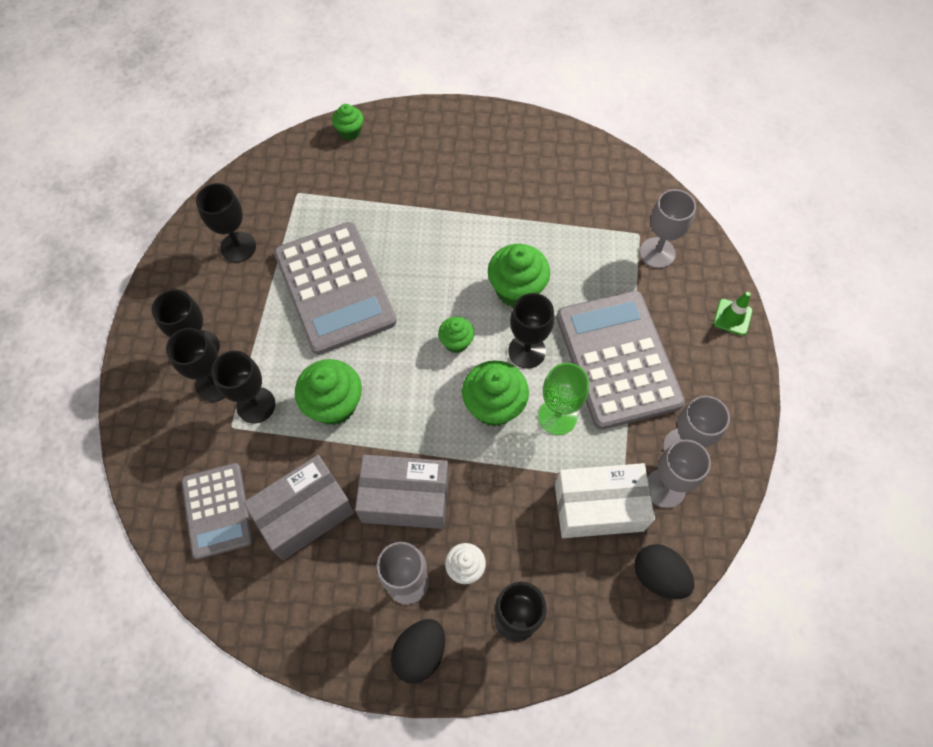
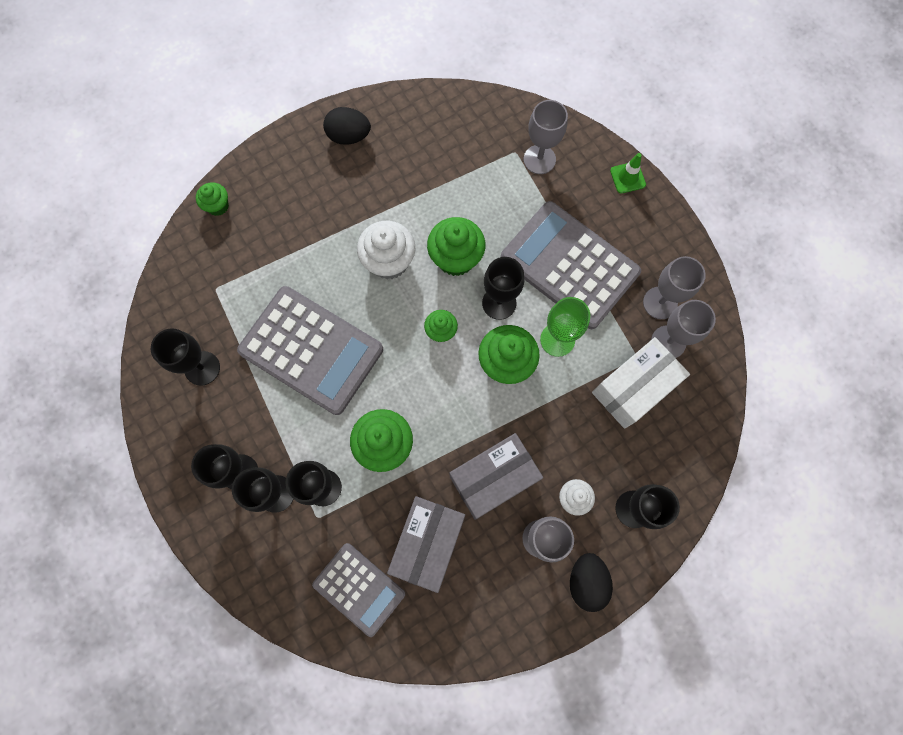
camera: 35 degrees left, 10 degrees up
black egg [634,544,694,599] -> black egg moved to [323,107,371,144]
none -> white cupcake [357,221,415,279]

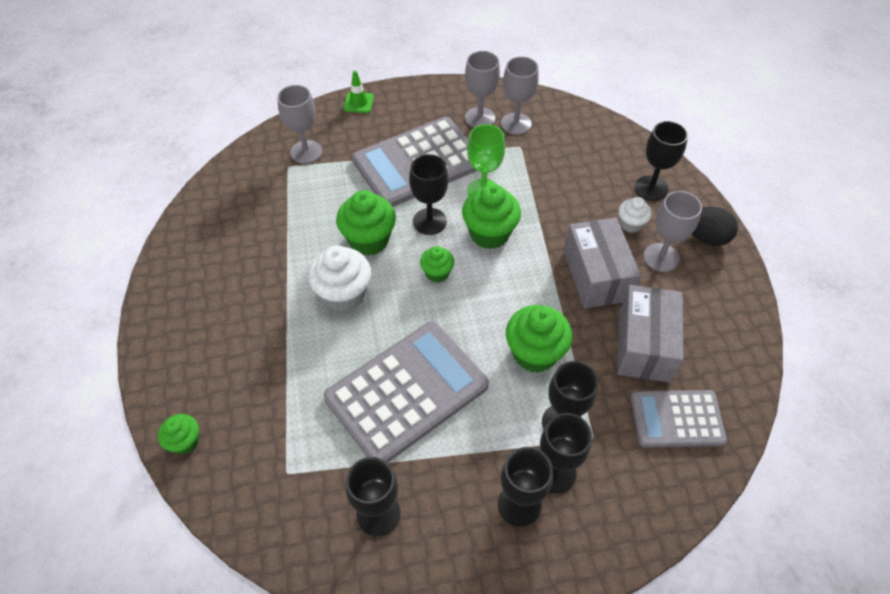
camera: 70 degrees left, 20 degrees down
grey calculator [312,543,405,637] -> grey calculator turned 150 degrees counterclockwise [631,390,727,448]
black egg [323,107,371,144] -> none
grey box [387,496,465,593] -> grey box turned 60 degrees clockwise [617,285,683,383]
white box [592,337,690,429] -> none

